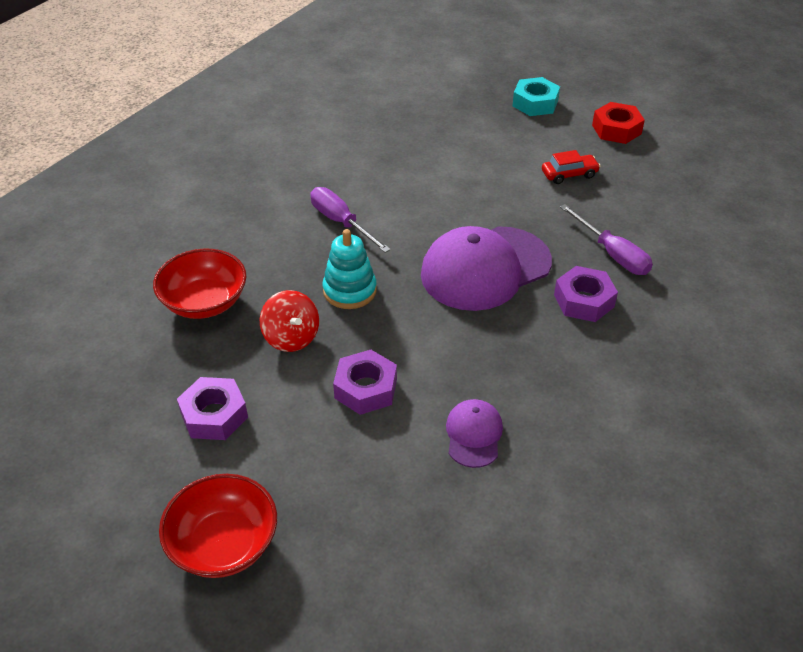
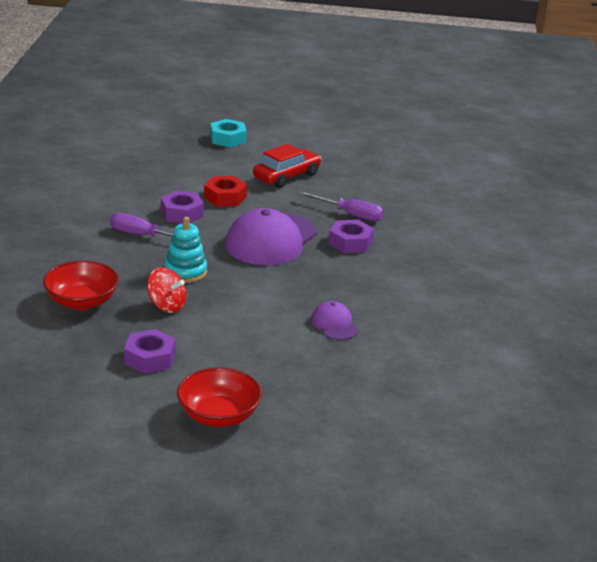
camera: 30 degrees left, 15 degrees down
purple nut [333,350,397,415] -> purple nut moved to [161,191,204,223]
red car [542,150,600,184] -> red car [253,144,321,188], size x1.66
red nut [592,102,645,144] -> red nut moved to [204,176,247,207]

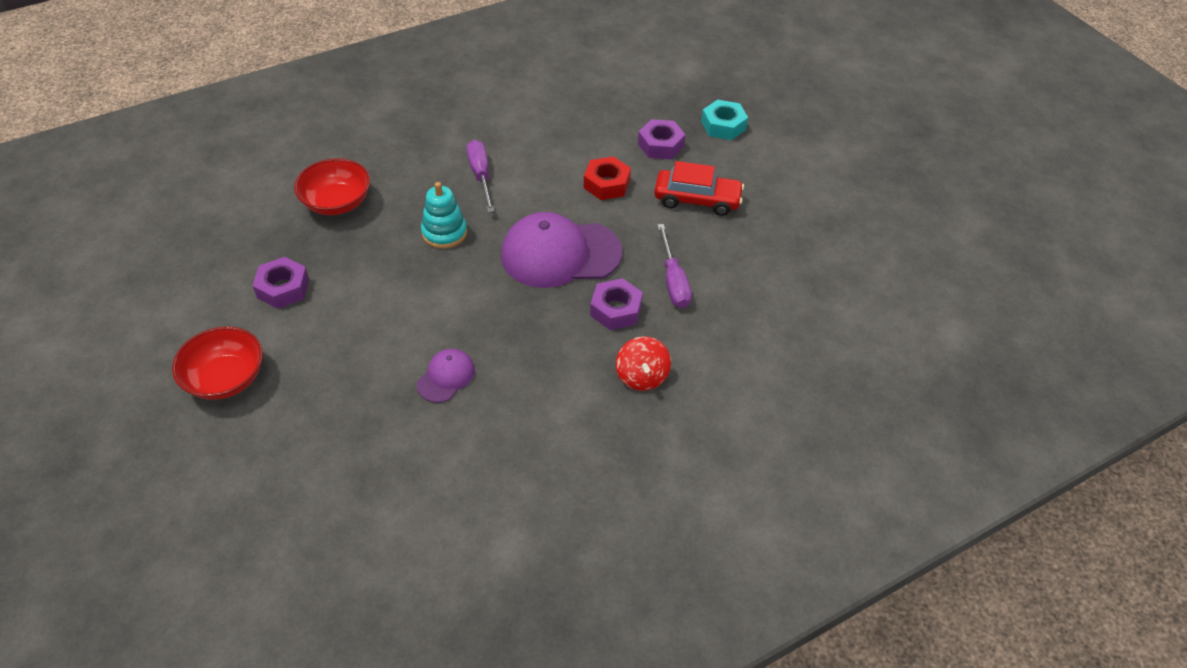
camera: 55 degrees right, 20 degrees up
red spinning top [147,267,187,313] -> red spinning top moved to [616,336,671,391]
purple nut [161,191,204,223] -> purple nut moved to [638,119,685,160]

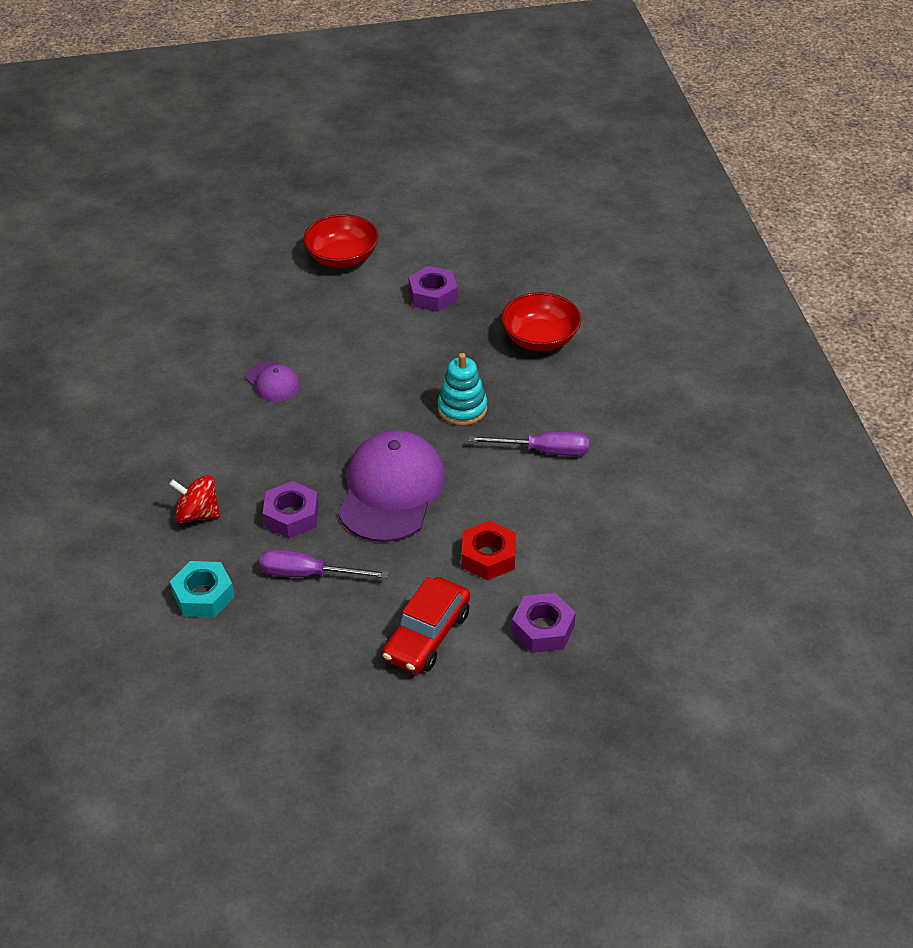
camera: 110 degrees right, 5 degrees down
turquoise nut [701,100,748,140] -> turquoise nut moved to [170,561,235,618]

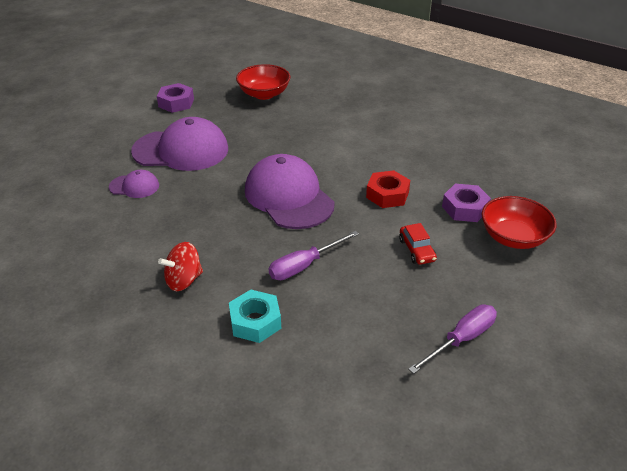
camera: 45 degrees left, 5 degrees down
purple nut [262,481,319,538] -> none
red bowl [303,214,379,268] -> red bowl moved to [482,196,557,249]
red car [382,577,470,673] -> red car [399,223,437,265], size x0.60
turquoise stacking toy [438,353,487,426] -> none
purple screwdriver [468,432,589,456] -> purple screwdriver moved to [408,305,497,374]
none -> purple cap [131,117,228,171]

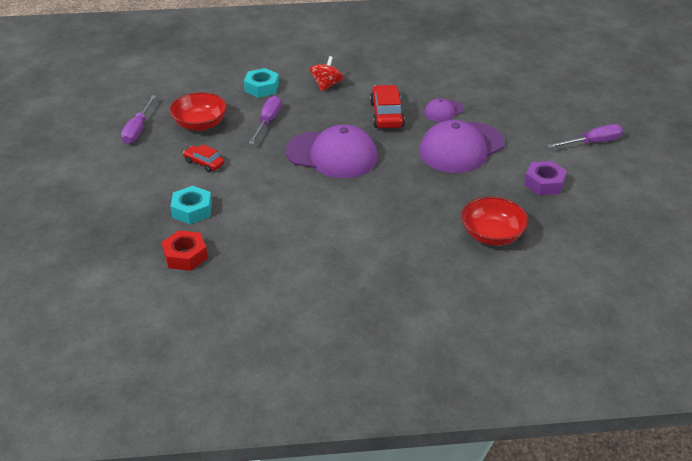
camera: 140 degrees right, 0 degrees up
red nut [366,170,410,208] -> red nut moved to [162,230,208,271]
purple nut [442,184,491,222] -> turquoise nut [170,186,212,224]
red bowl [482,196,557,249] -> red bowl moved to [169,92,227,131]
none -> red car [370,85,405,128]
none -> purple screwdriver [547,124,623,148]

